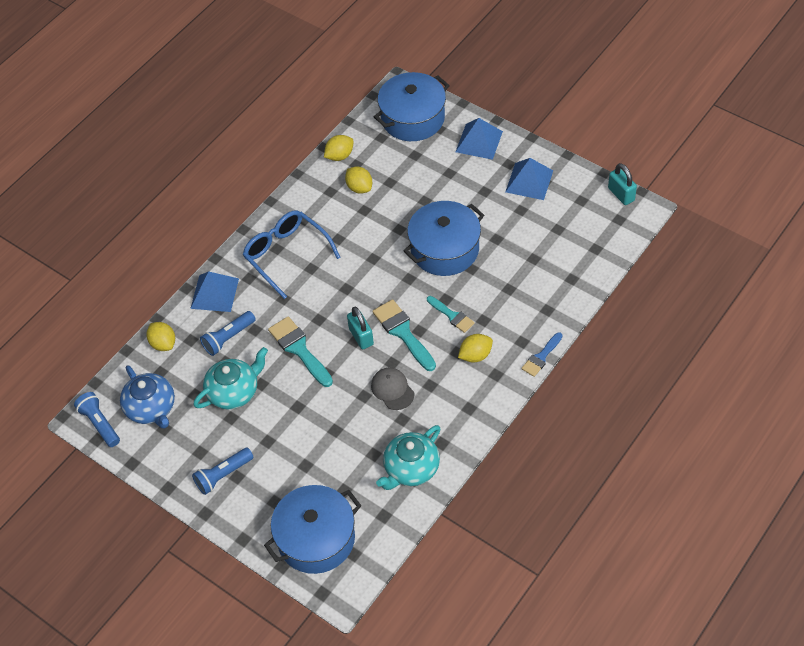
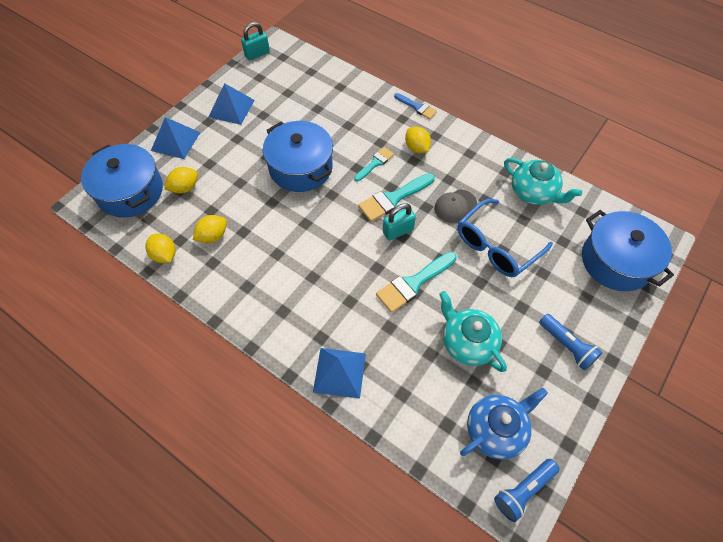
camera: 95 degrees left, 5 degrees up
yellow lemon [146,322,175,351] -> yellow lemon moved to [164,167,198,194]
blue flashlight [200,311,256,356] -> none
blue glasses [243,210,340,299] -> blue glasses moved to [458,199,553,277]

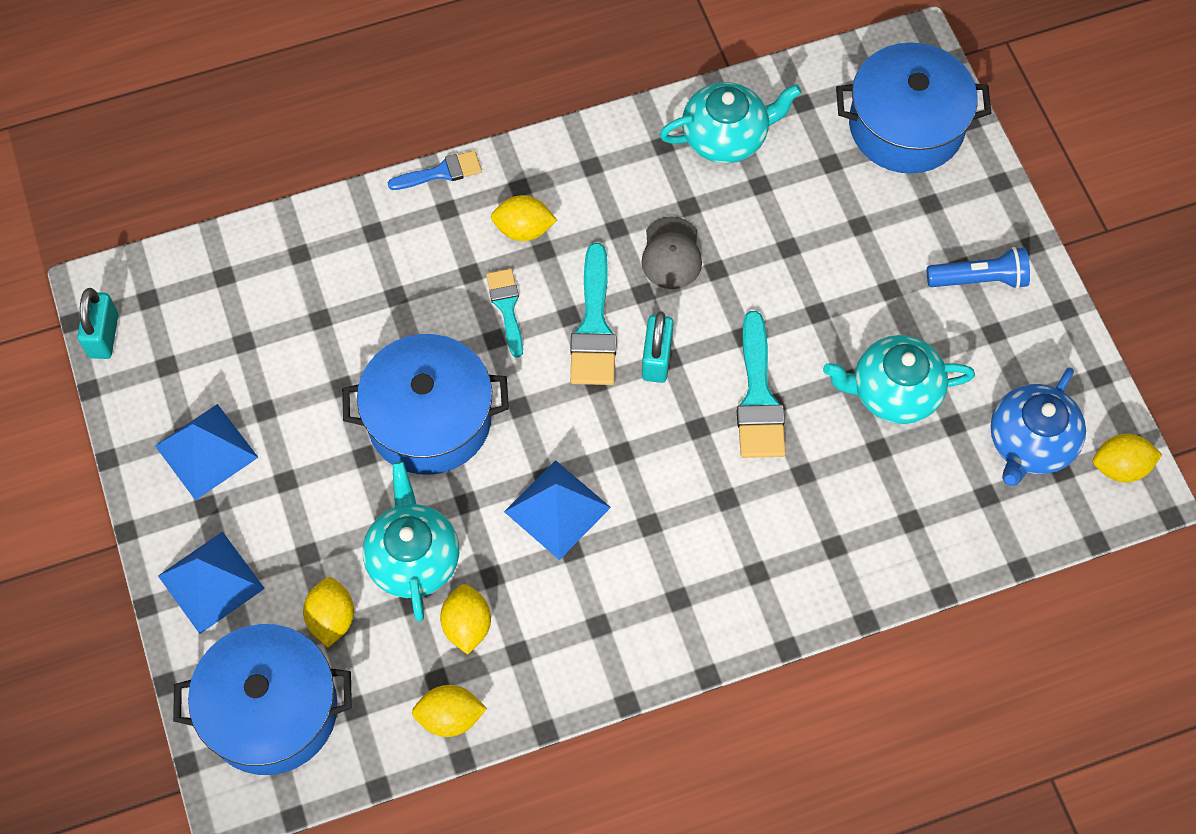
camera: 55 degrees left, 5 degrees up
blue pyramid [313,348,366,399] -> blue pyramid moved to [504,460,611,560]
blue glasses [458,199,553,277] -> none
blue teapot [460,388,548,460] -> blue teapot turned 150 degrees counterclockwise [990,367,1086,486]
blue flashlight [494,459,559,522] -> yellow lemon [1093,434,1163,482]
none -> turquoise teapot [363,461,459,622]

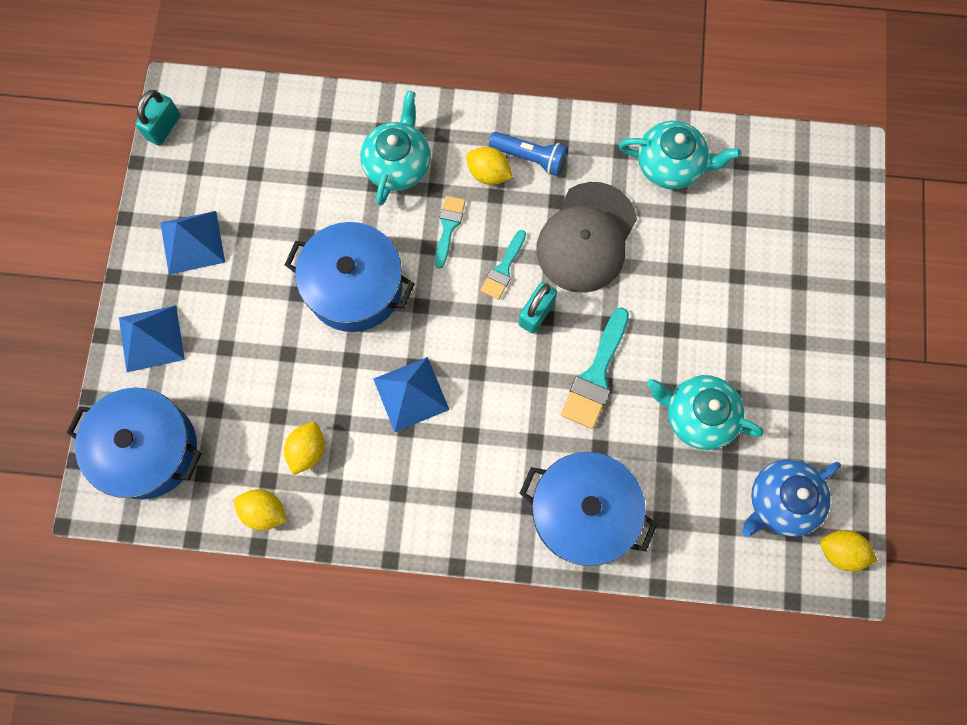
camera: 25 degrees right, 10 degrees up
yellow lemon [303,577,354,648] -> none
turquoise teapot [363,461,459,622] -> turquoise teapot moved to [360,91,431,206]
blue brush [388,150,482,190] -> none
turquoise brush [570,243,617,385] -> turquoise brush [480,230,526,300], size x0.62
grey cap [641,216,702,289] -> grey cap [536,182,637,293], size x1.85
blue pot [836,42,992,174] -> blue pot moved to [519,452,657,566]
blue flashlight [927,247,1030,289] -> blue flashlight moved to [489,132,567,176]

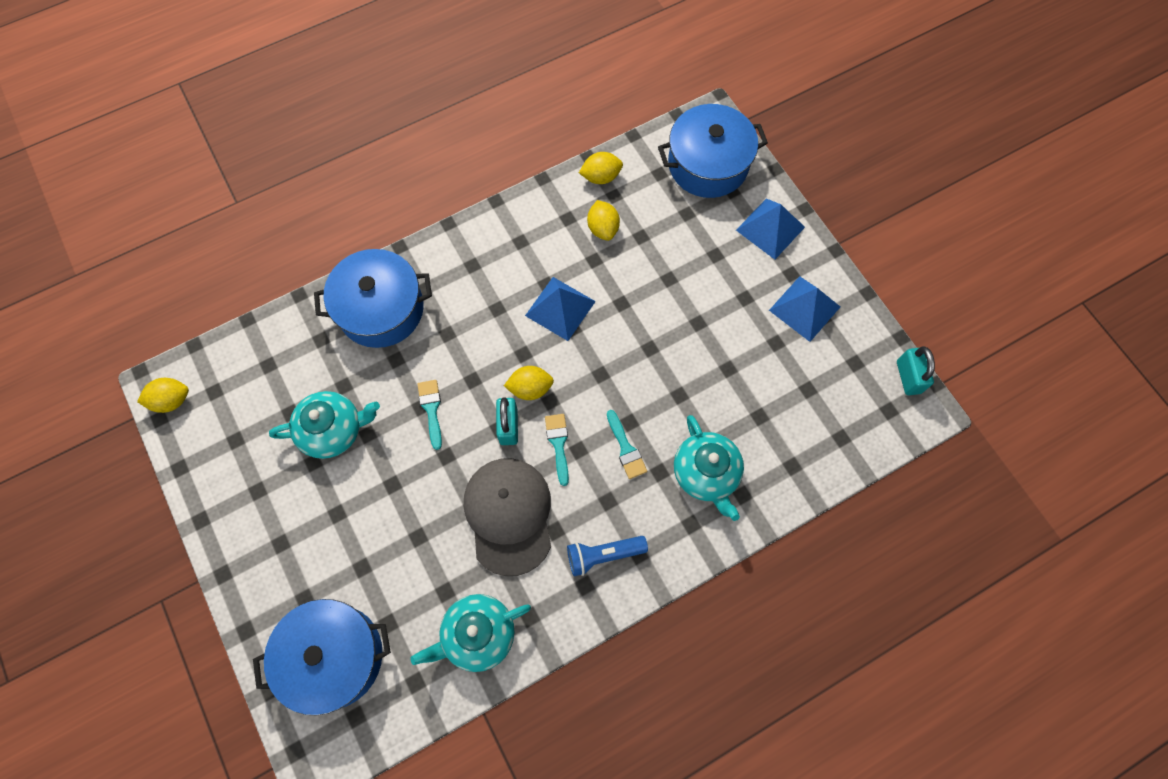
camera: 145 degrees right, 5 degrees down
blue pot [285,222,415,332] -> blue pot moved to [253,599,391,715]
yellow lemon [466,147,513,185] -> yellow lemon moved to [504,366,554,400]
turquoise brush [561,307,629,429] -> turquoise brush [417,380,442,450], size x0.62
blue teapot [742,459,841,537] -> none

